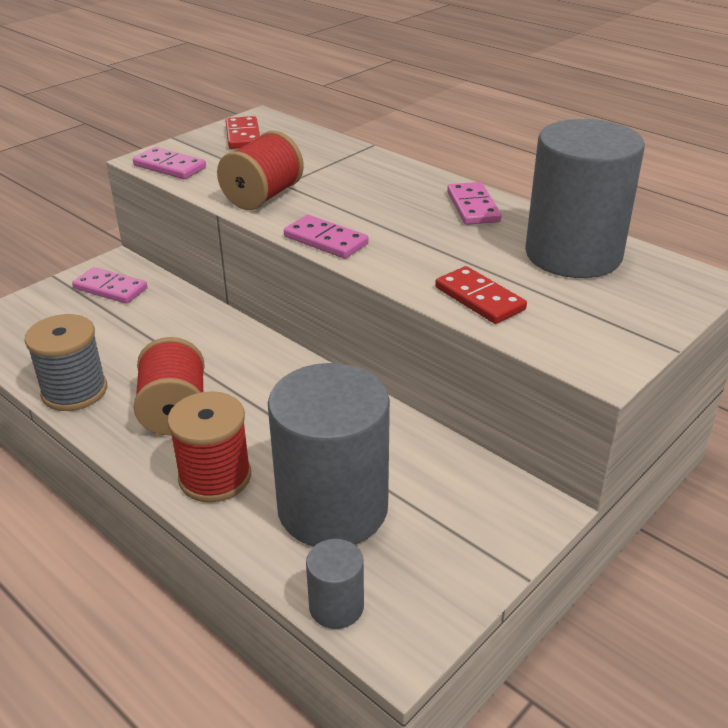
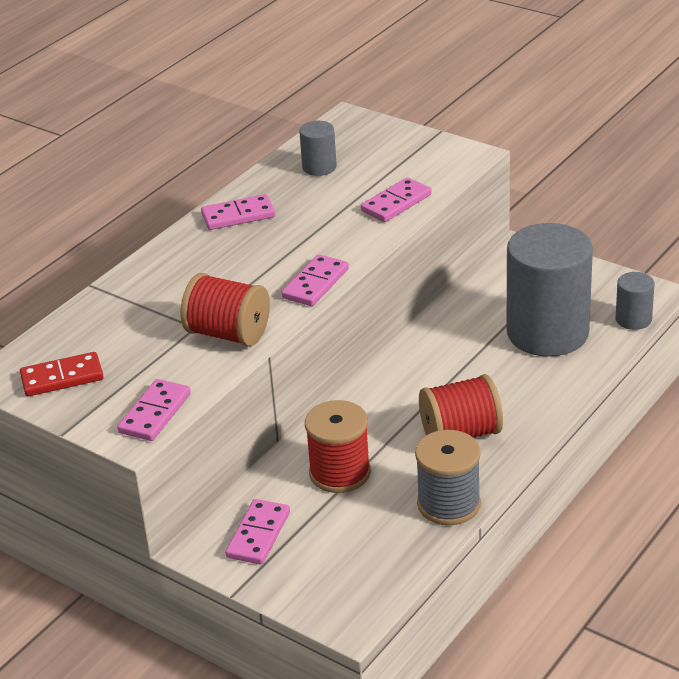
camera: 95 degrees left, 0 degrees up
red spool [167,391,251,502] -> red spool moved to [305,400,371,493]
red domino [435,266,527,324] -> pink domino [361,177,432,222]
grey cylinder [525,119,645,278] -> grey cylinder [299,121,337,176], size x0.44

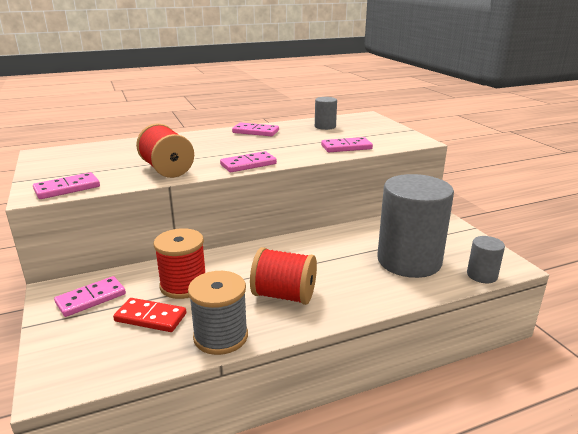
camera: 30 degrees right, 10 degrees down
red domino [20,352,104,397] -> red domino moved to [113,298,186,332]

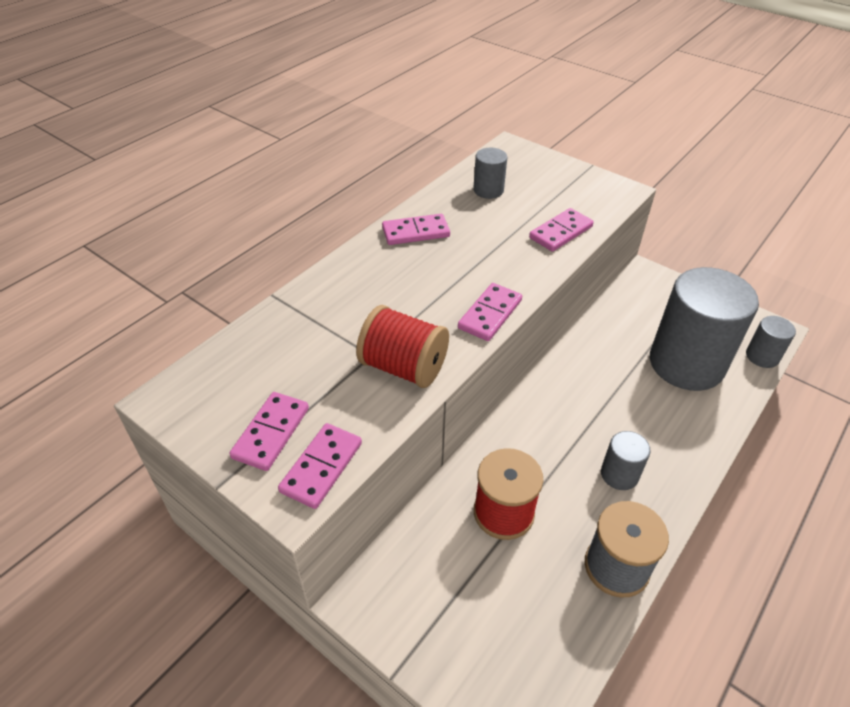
camera: 30 degrees left, 20 degrees up
pink domino [54,276,126,317] -> pink domino moved to [229,392,309,471]
red domino [113,298,186,332] -> none
red spool [250,247,317,305] -> grey cylinder [601,431,651,490]

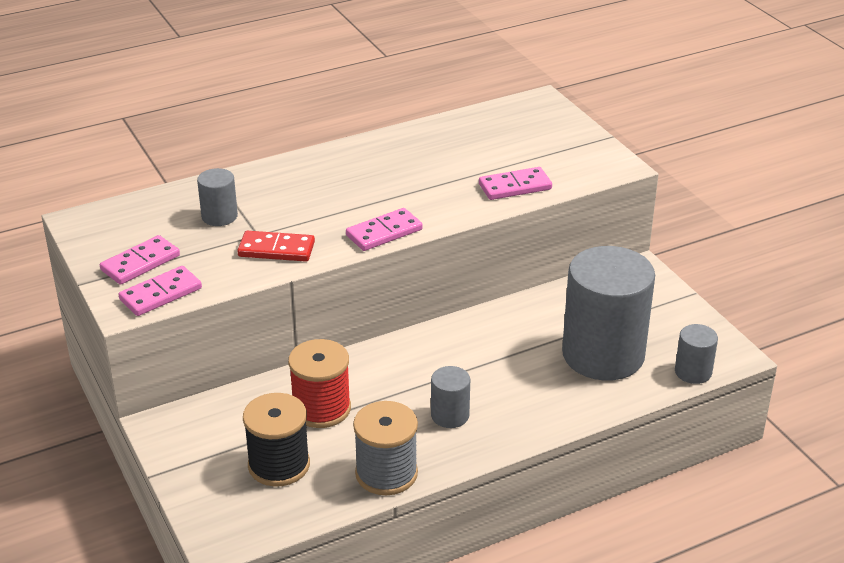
camera: 25 degrees right, 10 degrees down
red spool [356,305,449,388] -> red domino [237,231,315,262]
pink domino [382,214,450,245] -> none
grey cylinder [473,148,507,199] -> grey cylinder moved to [197,168,238,226]
none -> black spool [243,393,310,487]

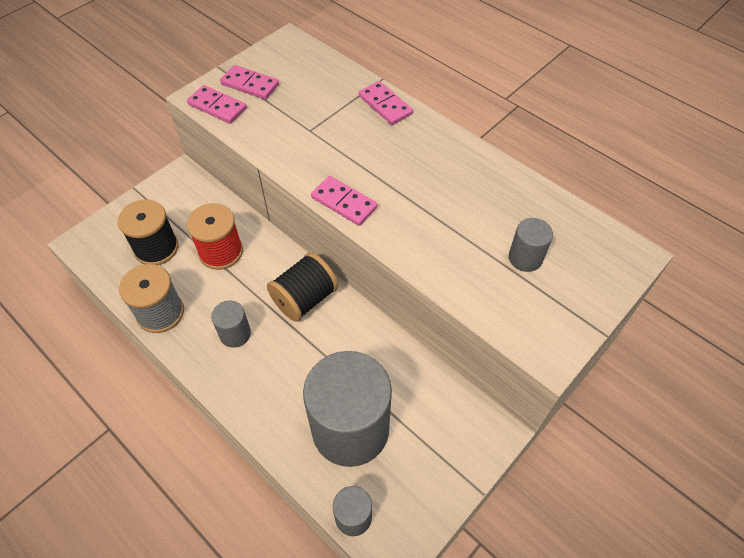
camera: 70 degrees right, 20 degrees up
grey cylinder [197,168,238,226] -> grey cylinder moved to [509,218,553,272]
red domino [237,231,315,262] -> none
pink domino [479,167,552,200] -> pink domino moved to [359,81,413,125]
none -> black spool [267,252,338,322]

